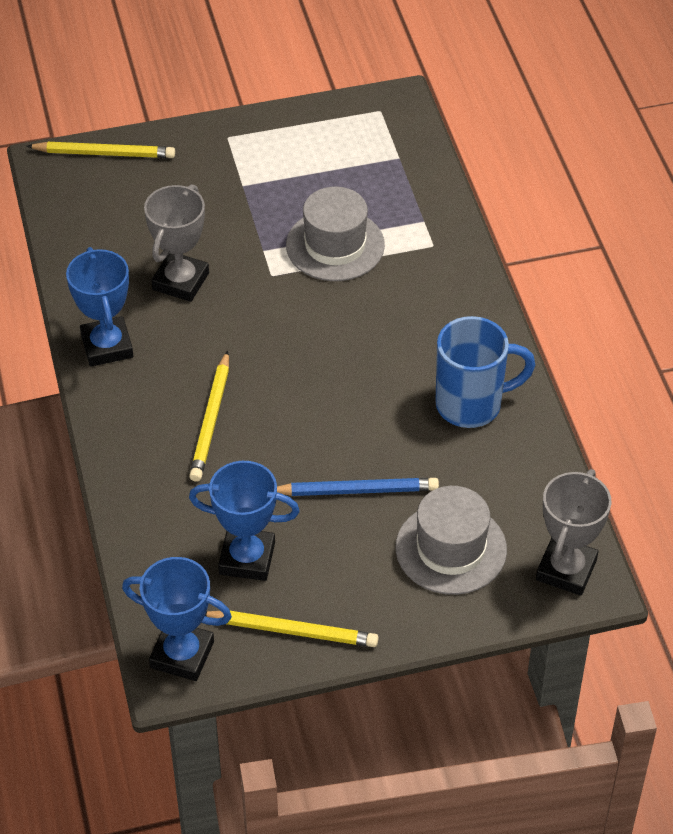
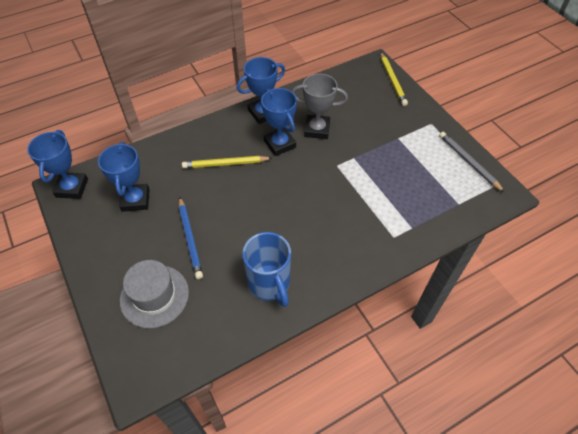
camera: 75 degrees right, 5 degrees up
yellow pencil [205,611,378,647] -> none
grey hat [286,187,385,281] -> none
grey trophy [536,469,611,596] -> none
none -> blue trophy [261,88,297,156]
none -> grey pencil [439,132,505,193]

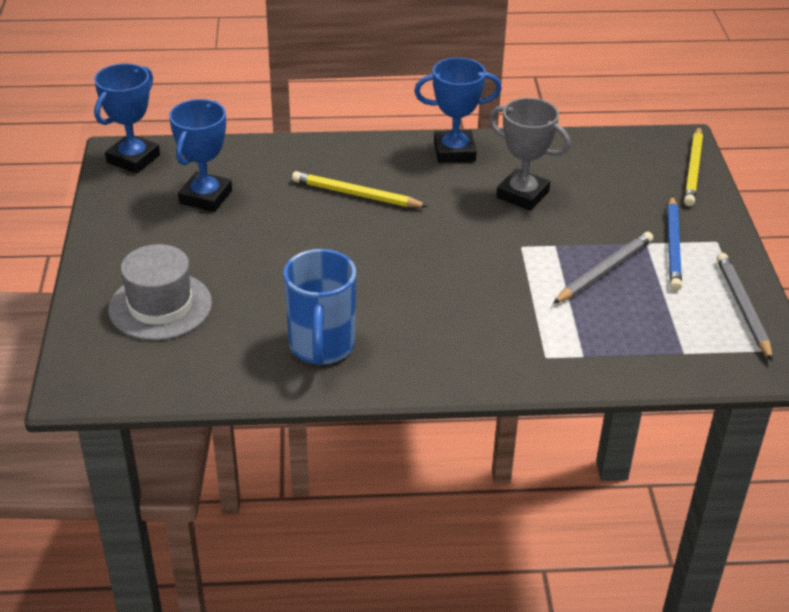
camera: 25 degrees right, 15 degrees down
blue pencil [179,197,203,279] -> blue pencil moved to [667,196,682,291]
blue trophy [261,88,297,156] -> none
none -> grey pencil [553,232,653,304]

